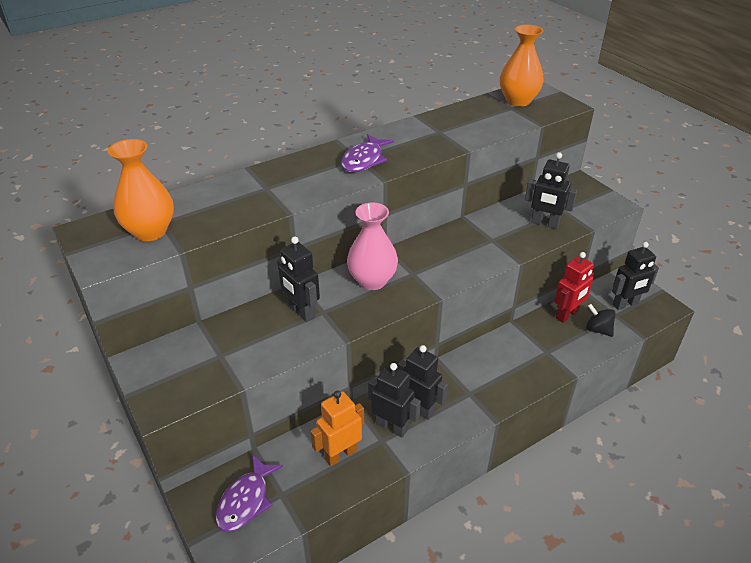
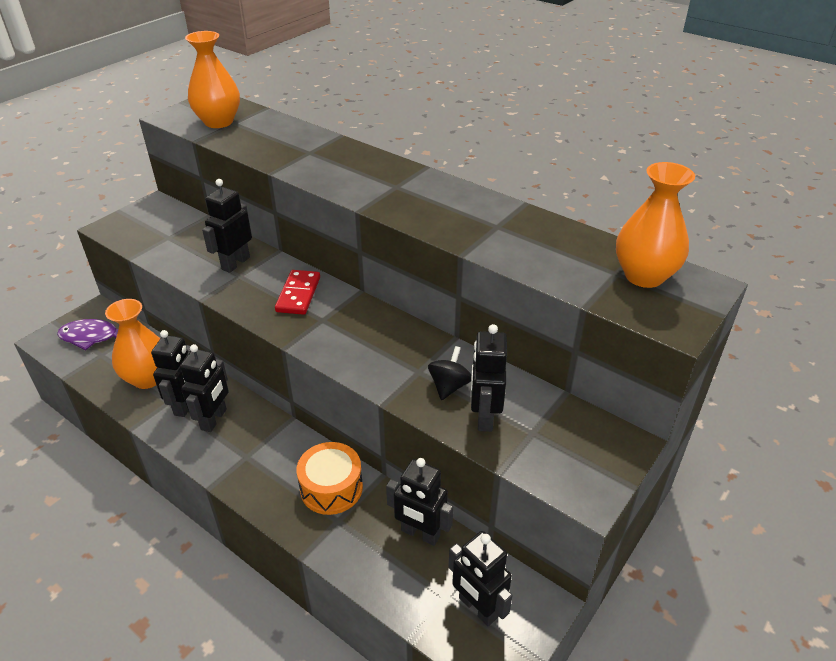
camera: 70 degrees right, 0 degrees up
orange robot [310,391,364,466] -> orange vase [105,299,160,389]
purple fish [341,134,394,172] -> none
pink vase [347,202,398,290] -> red domino [275,270,320,315]
red robot [554,252,594,323] -> black robot [386,458,453,546]
black spinning top [586,304,615,337] -> black spinning top moved to [428,346,471,400]
none -> orange drum [297,442,363,515]

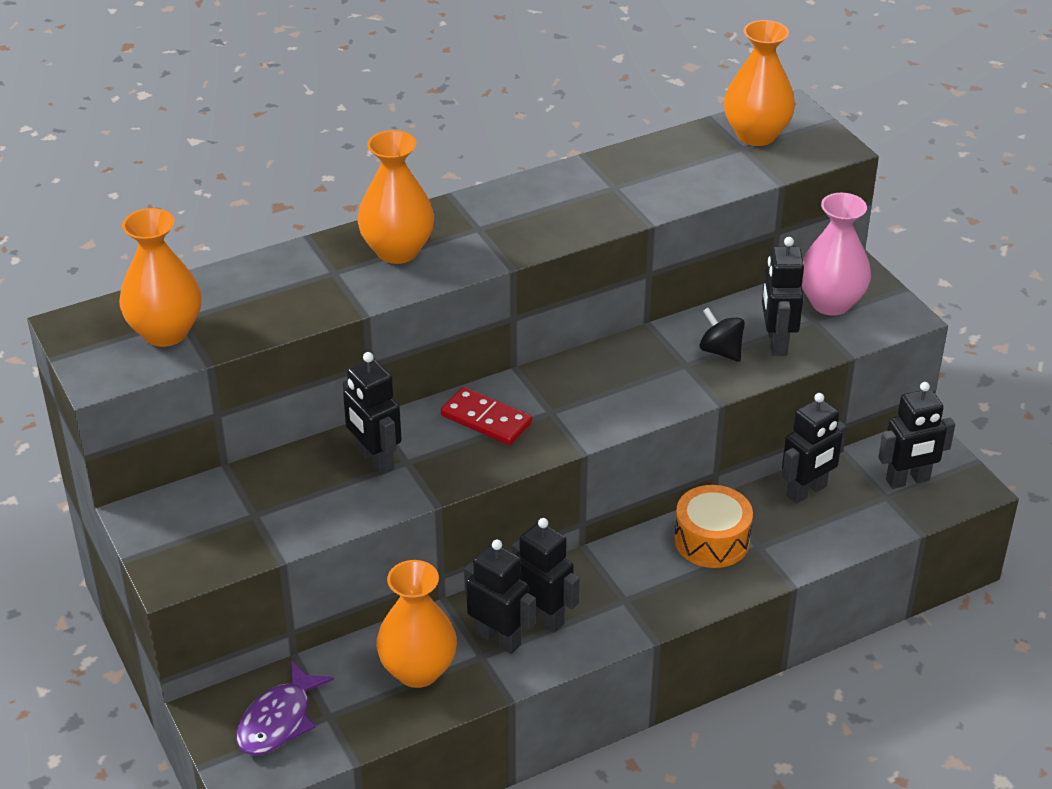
camera: 65 degrees left, 0 degrees up
black robot [471,324,507,432] -> black robot turned 60 degrees clockwise [762,237,804,356]
none -> orange vase [357,130,434,264]
none -> pink vase [802,193,871,316]

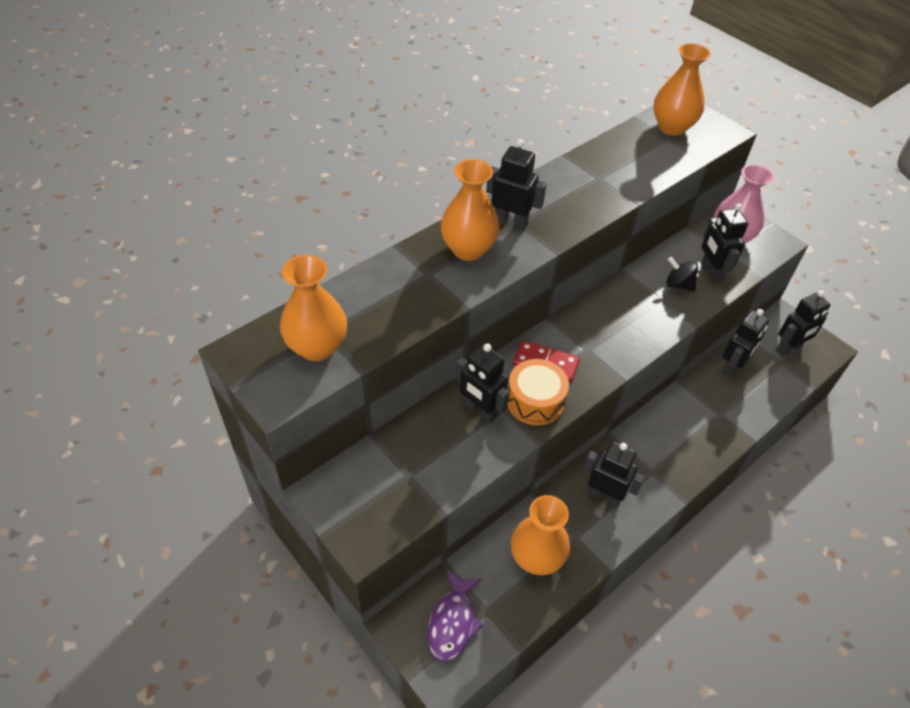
camera: 15 degrees left, 10 degrees up
black robot [464,540,536,654] -> black robot moved to [486,139,546,231]
orange drum [674,485,753,568] -> orange drum moved to [508,359,569,426]

